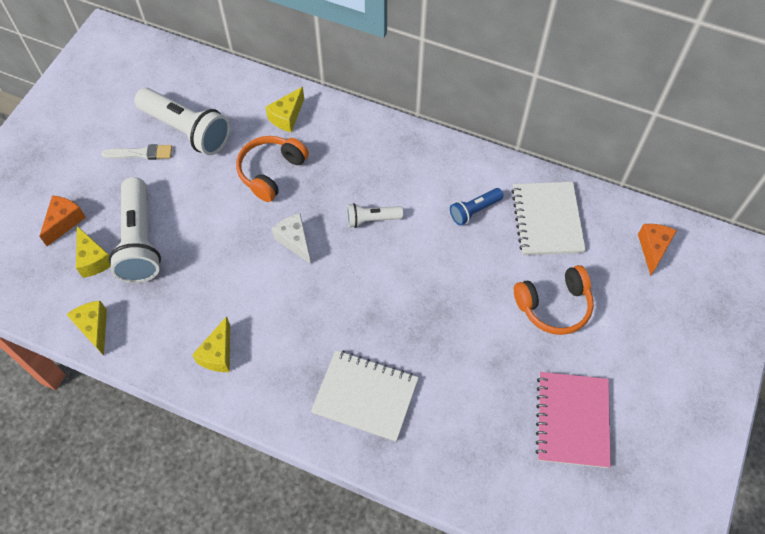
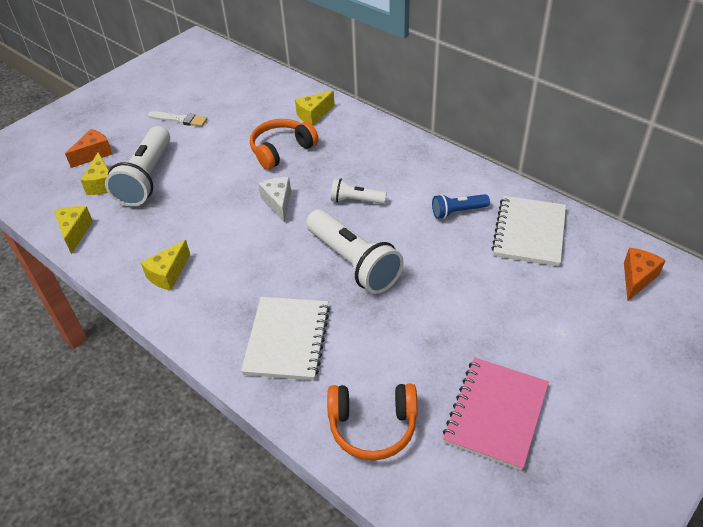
camera: 20 degrees right, 15 degrees down
white flashlight [134,88,230,155] -> white flashlight moved to [306,209,404,294]
white notebook [311,350,419,441] -> white notebook turned 60 degrees clockwise [241,297,330,380]
orange headphones [514,265,594,335] -> orange headphones moved to [327,383,417,461]

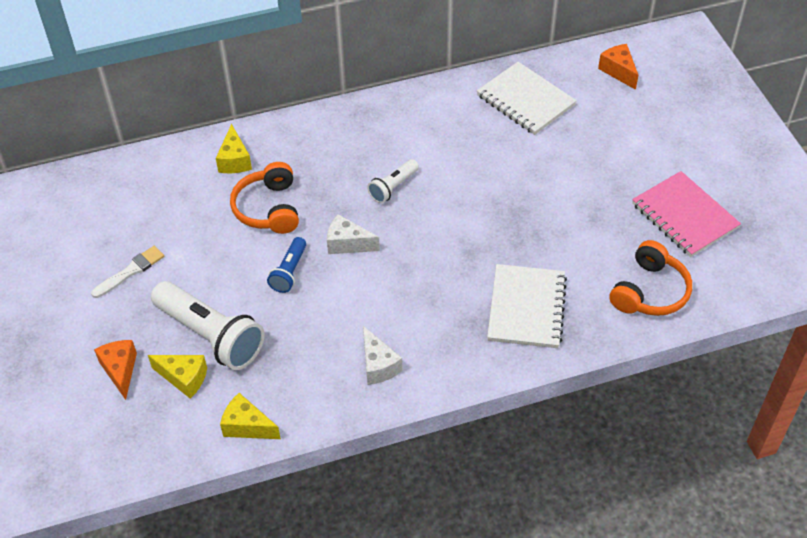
camera: 60 degrees left, 5 degrees up
yellow cheese [140,240,190,291] -> white cheese [363,326,402,385]
white notebook [241,297,330,380] -> white notebook turned 60 degrees clockwise [487,264,567,348]
white flashlight [306,209,404,294] -> none
blue flashlight [432,194,490,219] -> blue flashlight moved to [267,237,306,293]

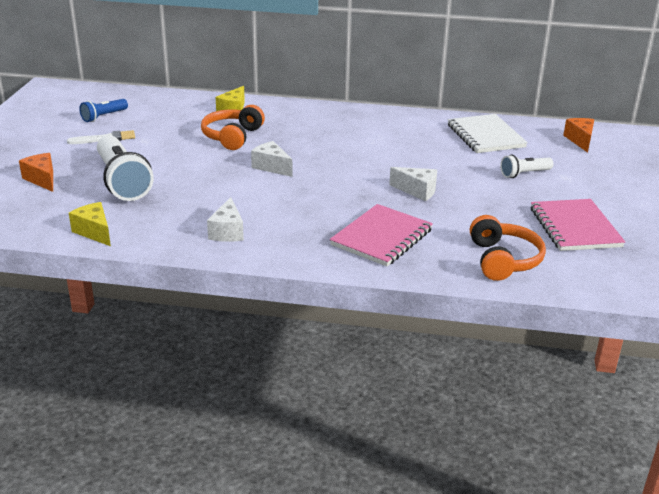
camera: 25 degrees right, 20 degrees down
orange cheese [94,340,137,400] -> orange cheese turned 45 degrees counterclockwise [19,153,53,192]
yellow cheese [148,355,207,399] -> none
blue flashlight [267,237,306,293] -> blue flashlight moved to [79,99,128,122]
white flashlight [367,159,419,203] -> white flashlight moved to [500,154,554,178]
white notebook [487,264,567,348] -> pink notebook [330,204,433,266]
orange headphones [610,240,692,316] -> orange headphones turned 60 degrees counterclockwise [470,215,546,281]
none -> white cheese [389,167,437,201]

